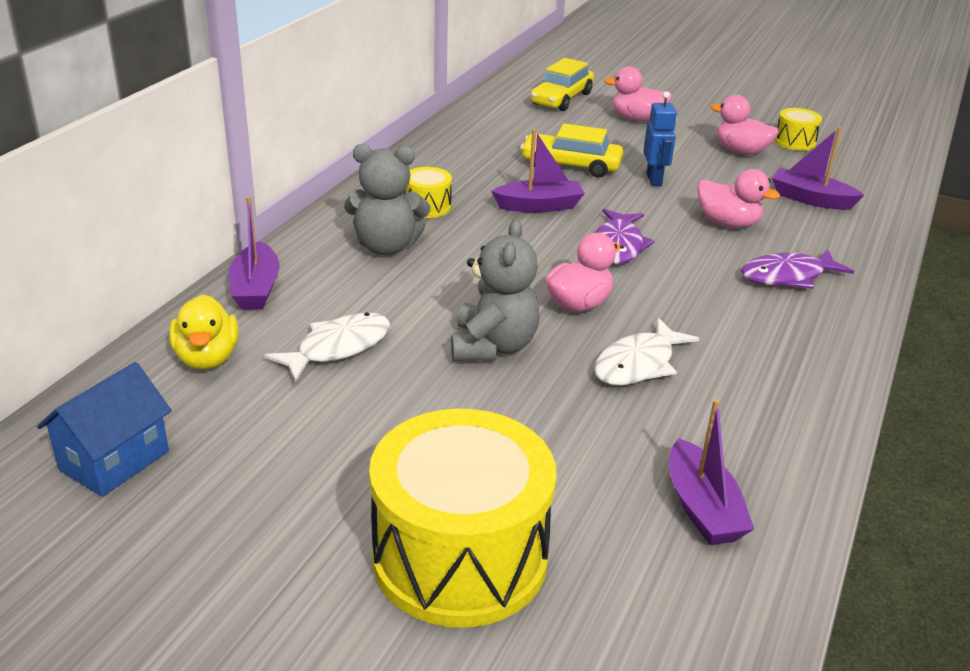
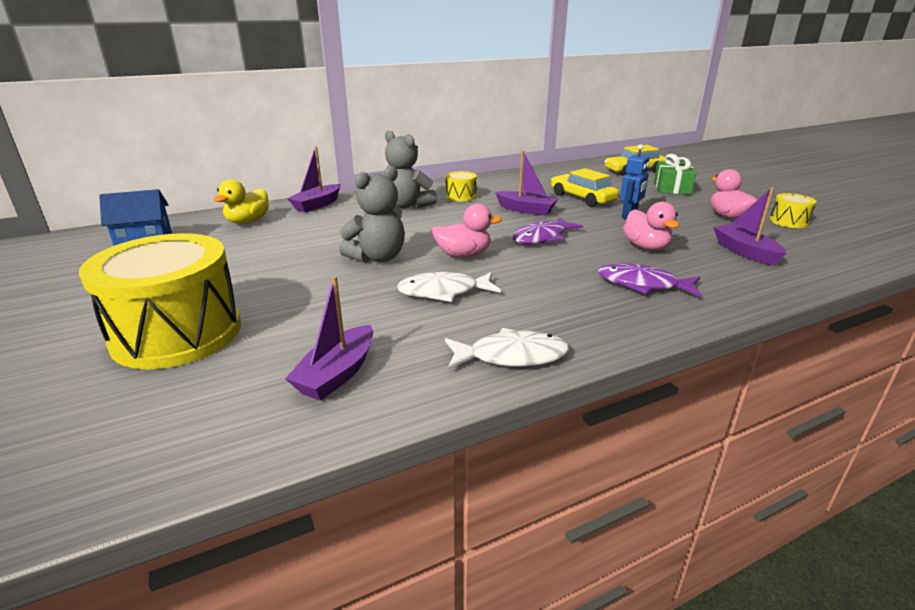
camera: 40 degrees right, 5 degrees down
white fish [264,312,390,382] -> white fish moved to [445,328,569,369]
pink duck [604,66,672,121] -> green gift [654,154,696,195]

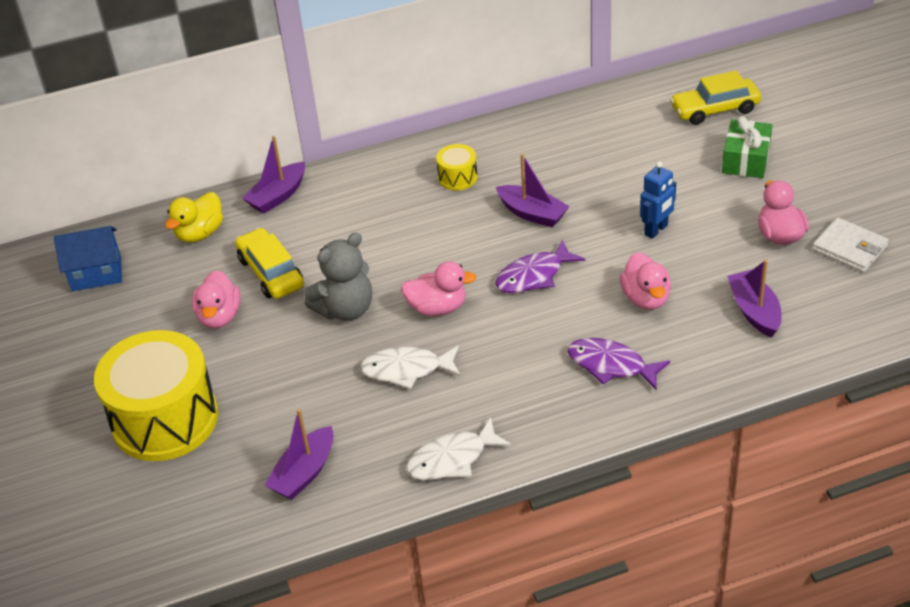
camera: 10 degrees right, 15 degrees up
grey teddy bear [385,131,437,209] -> none
white fish [445,328,569,369] -> white fish turned 150 degrees clockwise [406,417,512,480]
yellow car [551,168,619,207] -> yellow car moved to [235,228,304,299]
yellow drum [770,193,817,228] -> white wallet [812,217,889,272]
none -> pink duck [192,270,241,328]

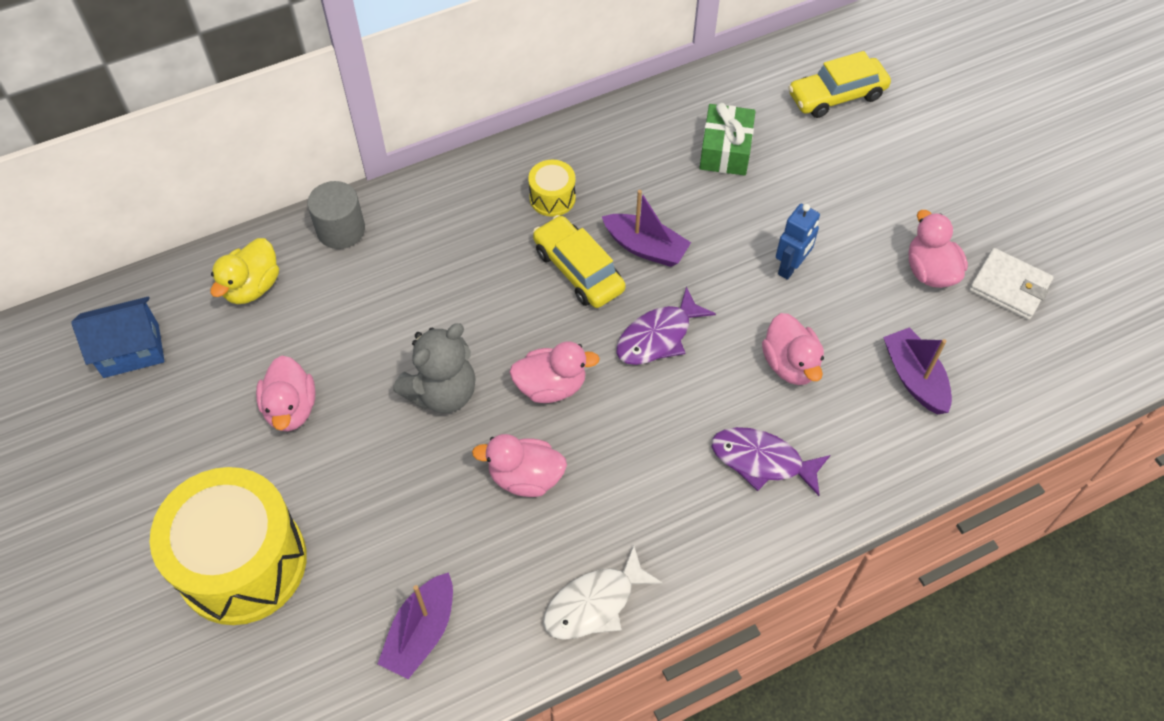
camera: 10 degrees left, 15 degrees up
yellow car [235,228,304,299] -> yellow car moved to [533,215,626,308]
purple boat [242,136,305,214] -> grey cylinder [307,181,365,249]
white fish [360,346,461,389] -> pink duck [472,434,567,497]
green gift [722,116,772,178] -> green gift moved to [700,103,755,175]

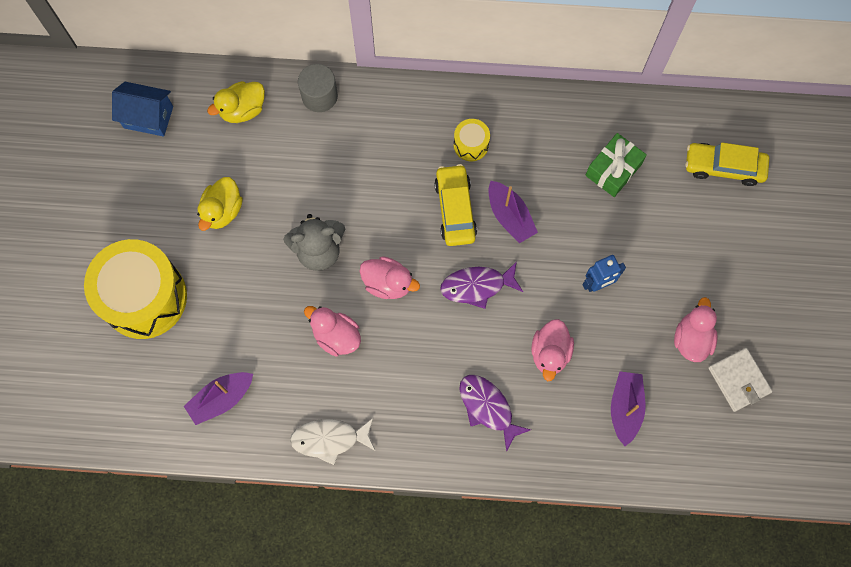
camera: 30 degrees right, 15 degrees up
pink duck [256,356,316,431] -> yellow duck [197,177,243,231]

